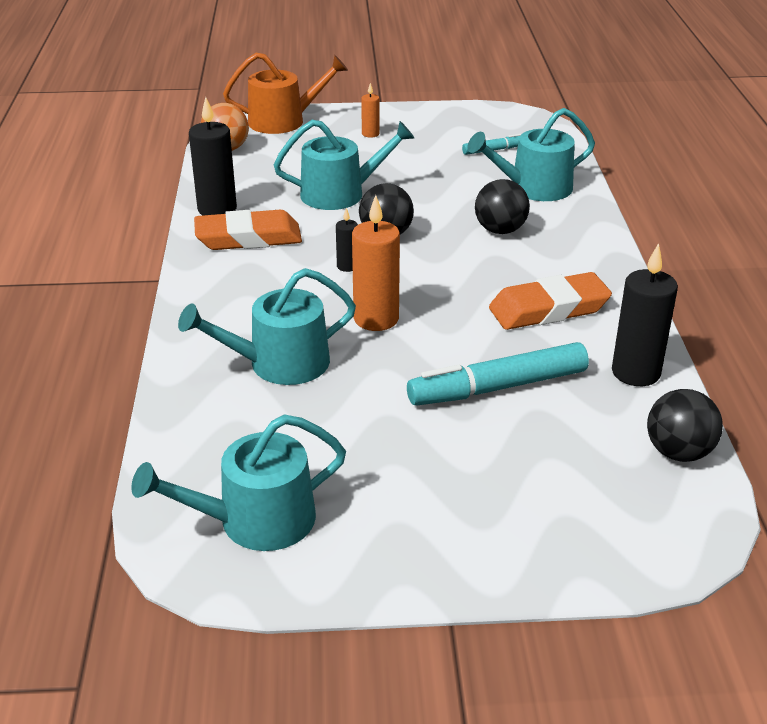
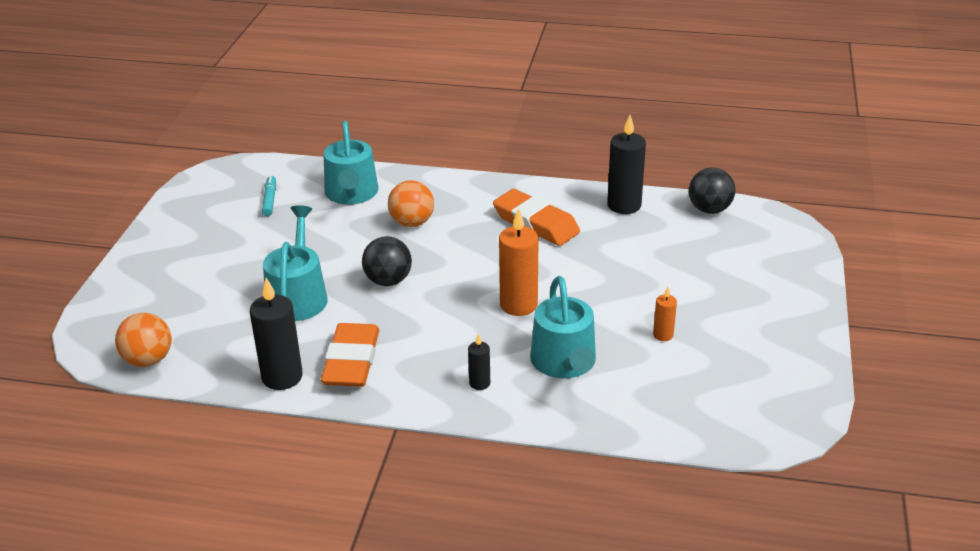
camera: 75 degrees left, 0 degrees up
turquoise watering can [131,415,346,551] -> none
orange watering can [223,53,348,134] -> none
black candle [336,208,358,272] -> black candle moved to [468,333,490,390]
orange candle [361,83,380,138] -> orange candle moved to [653,287,677,341]
turquoise marker [407,342,589,406] -> none
black ball [475,179,530,234] -> orange ball [388,180,434,227]
orange eraser [489,272,612,330] -> orange eraser turned 45 degrees counterclockwise [493,189,580,246]

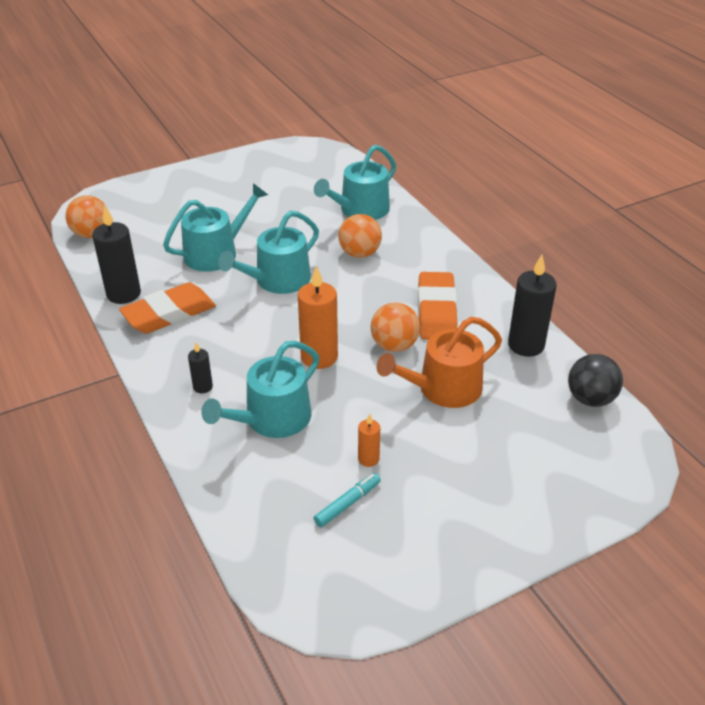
camera: 50 degrees right, 5 degrees up
turquoise marker [262,175,276,216] -> turquoise marker moved to [314,473,381,527]
black ball [362,236,412,286] -> turquoise watering can [218,211,319,294]
none -> orange ball [371,302,420,352]
none -> orange watering can [377,317,502,408]

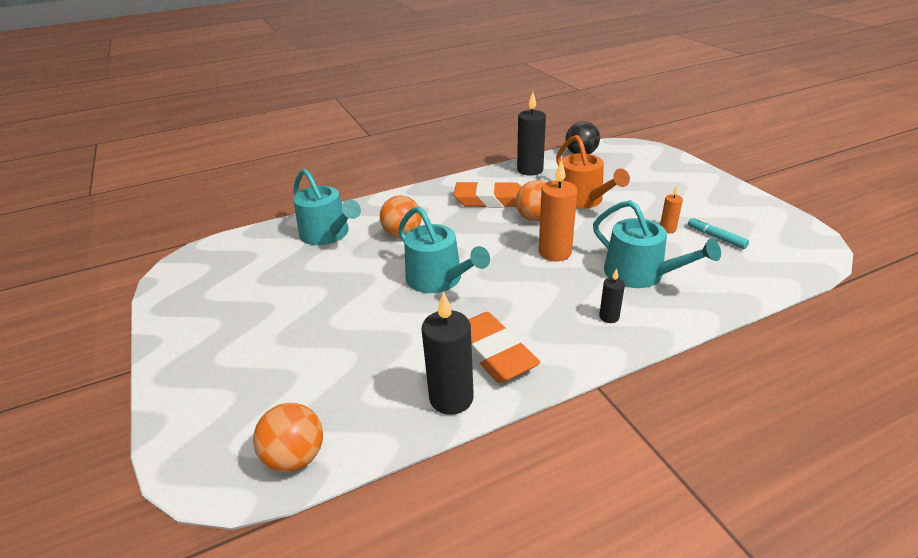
camera: 85 degrees left, 5 degrees down
turquoise watering can [163,183,268,272] -> none

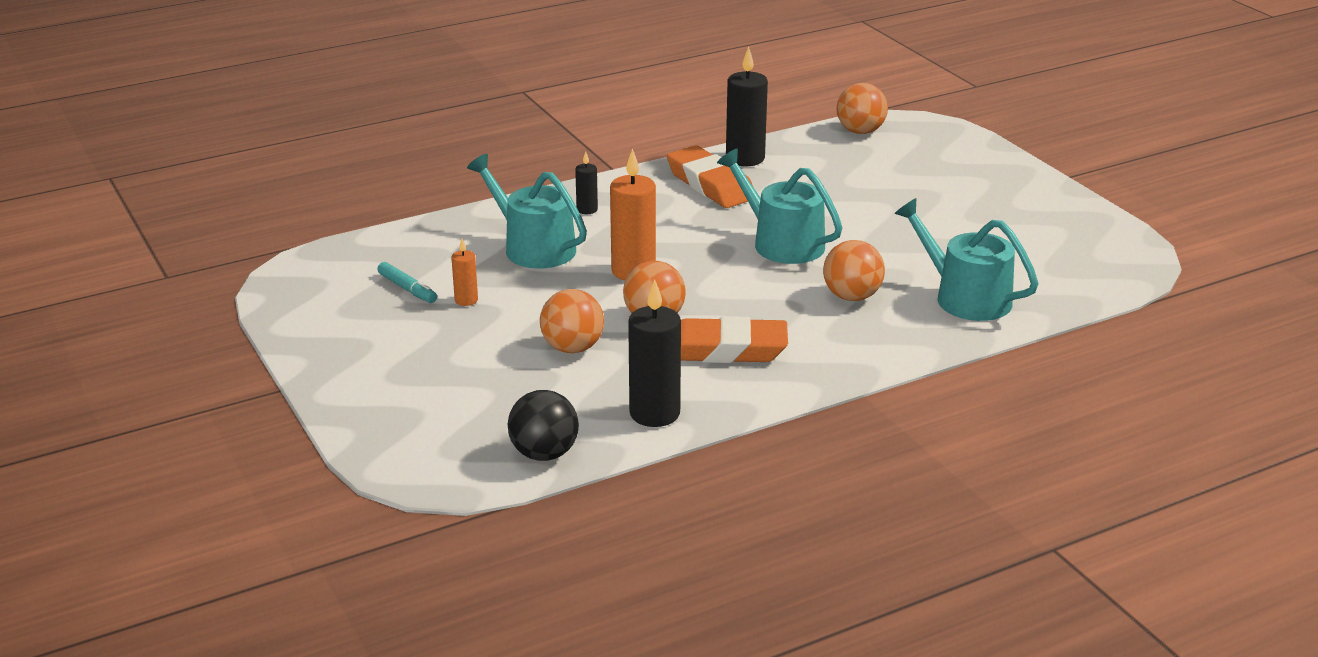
camera: 175 degrees right, 5 degrees down
orange watering can [556,135,630,209] -> orange ball [540,289,604,353]

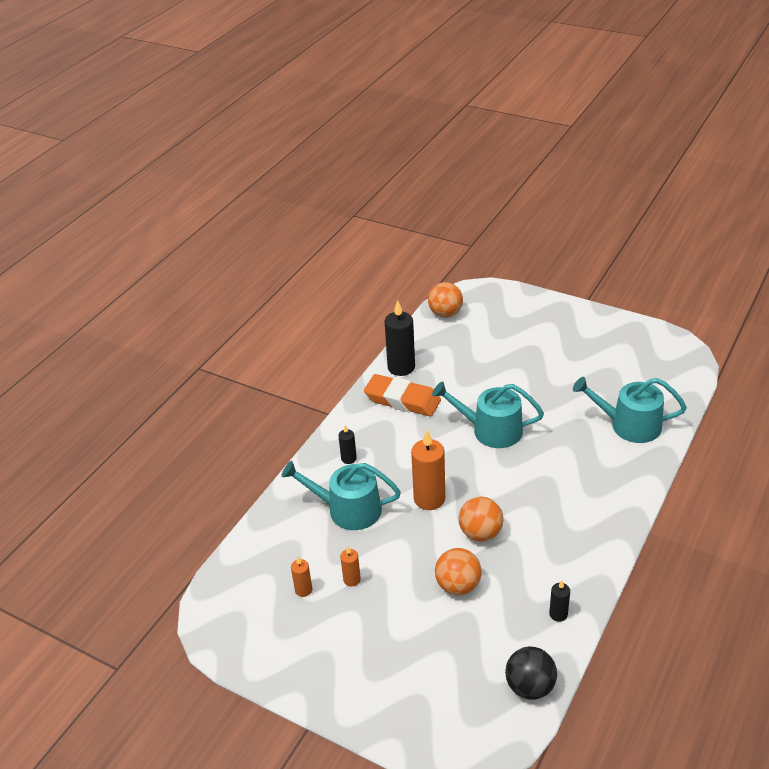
camera: 30 degrees left, 10 degrees up
turquoise marker [377,262,437,303] -> orange candle [291,557,312,597]
black candle [628,279,681,427] -> black candle [549,580,570,622], size x0.51
orange eraser [681,316,788,363] -> none
orange ball [823,240,885,301] -> none

